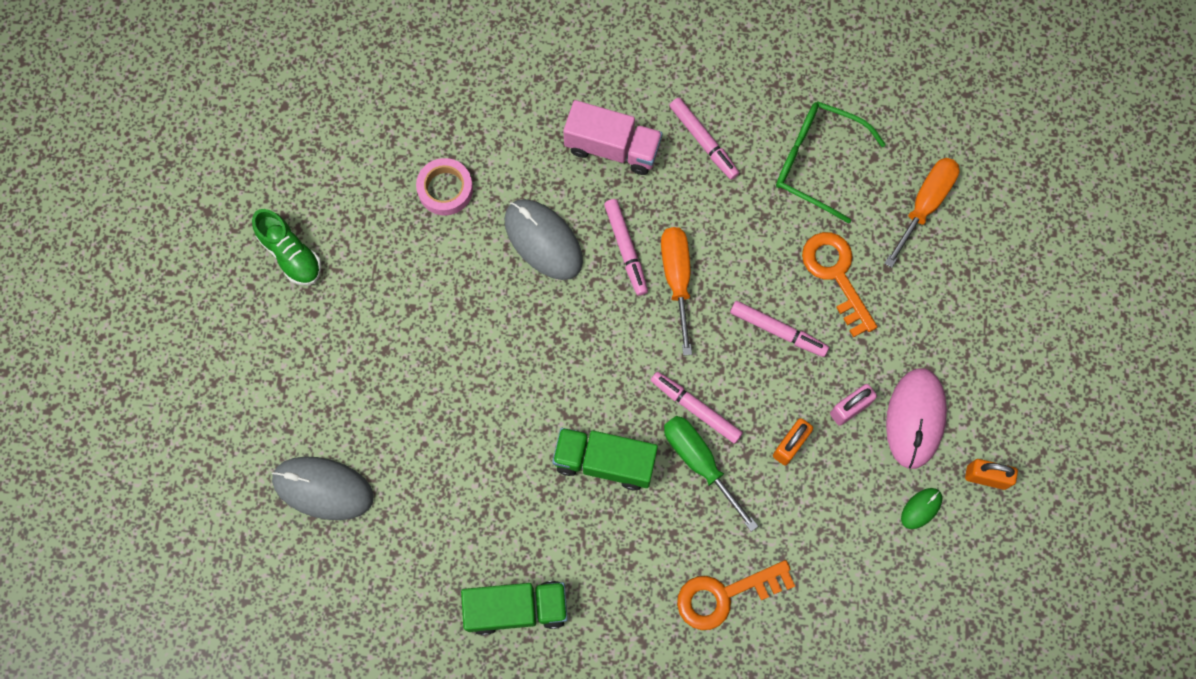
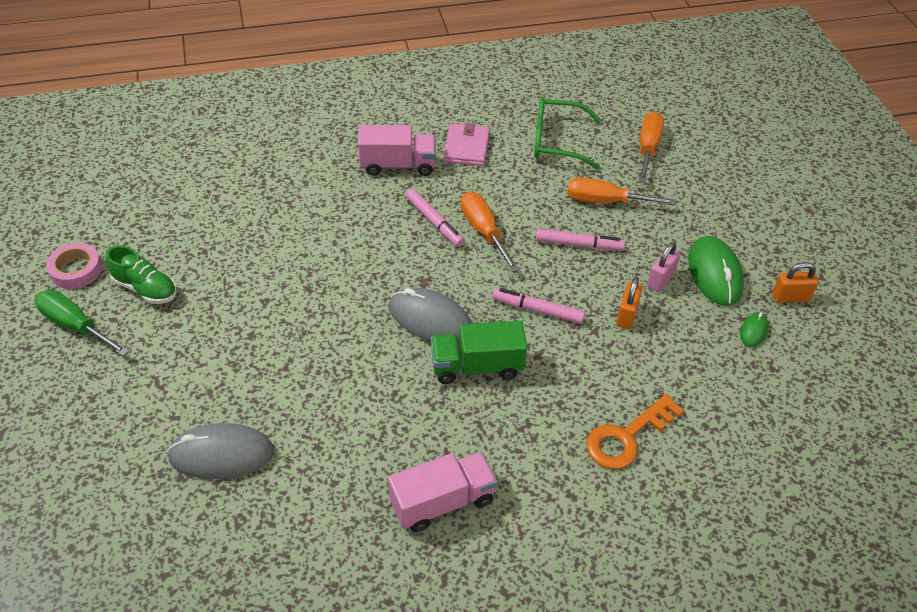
camera: 20 degrees left, 25 degrees down
pink tape [416,158,473,216] -> pink tape moved to [46,243,102,289]
green truck [461,581,568,635] -> pink truck [388,452,497,532]
grey mouse [504,199,583,280] -> grey mouse moved to [389,287,472,343]
green screwdriver [664,416,758,532] -> green screwdriver moved to [35,290,129,356]
pink marker [669,98,739,180] -> pink wallet [444,122,490,166]
orange key [802,232,877,338] -> orange screwdriver [567,178,676,205]
pink mouse [886,368,947,469] -> green mouse [688,236,744,306]

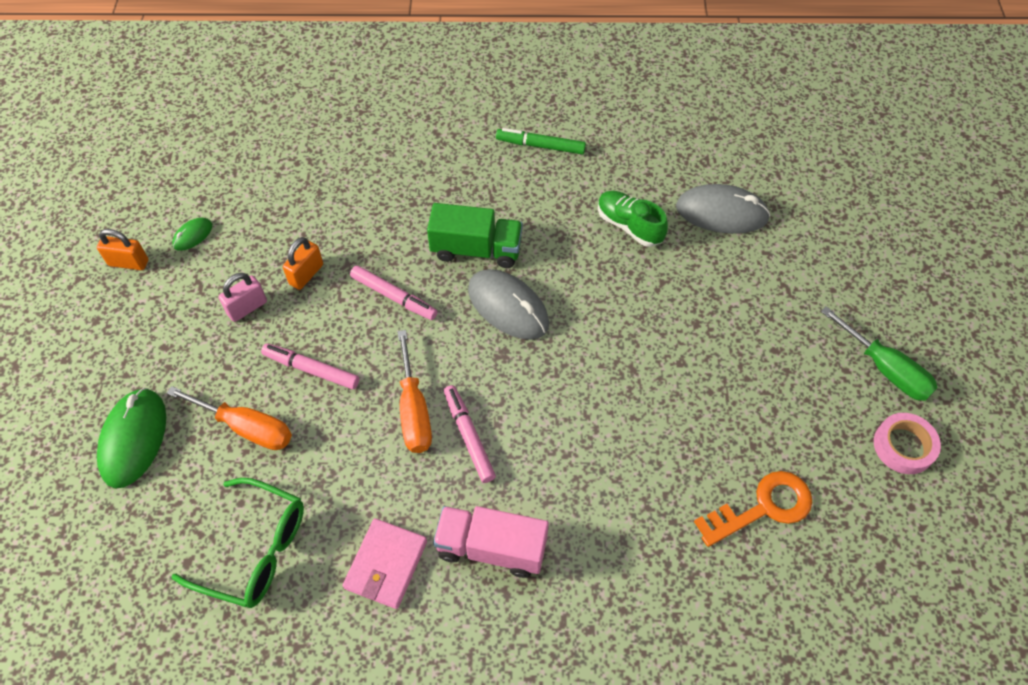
camera: 165 degrees left, 10 degrees up
green shoe [105,245,177,304] -> green shoe moved to [598,191,668,247]
pink truck [388,452,497,532] -> green marker [496,128,586,154]
orange key [586,394,684,469] -> orange key moved to [694,471,812,547]
orange screwdriver [639,112,664,183] -> none
green mouse [688,236,744,306] -> green mouse moved to [97,388,166,489]

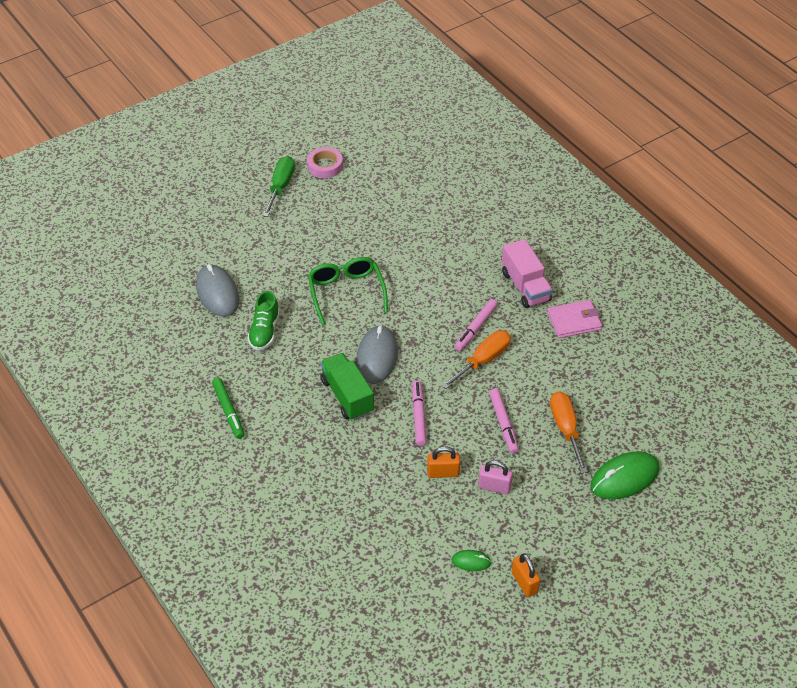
camera: 125 degrees left, 10 degrees down
green glasses [171,478,304,608] -> green glasses moved to [308,257,388,325]
orange key [694,471,812,547] -> none

